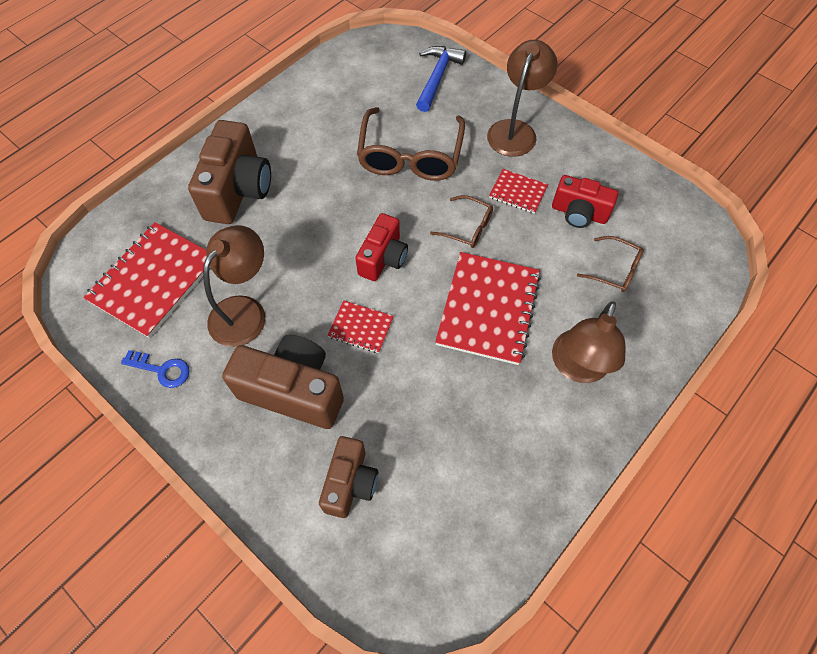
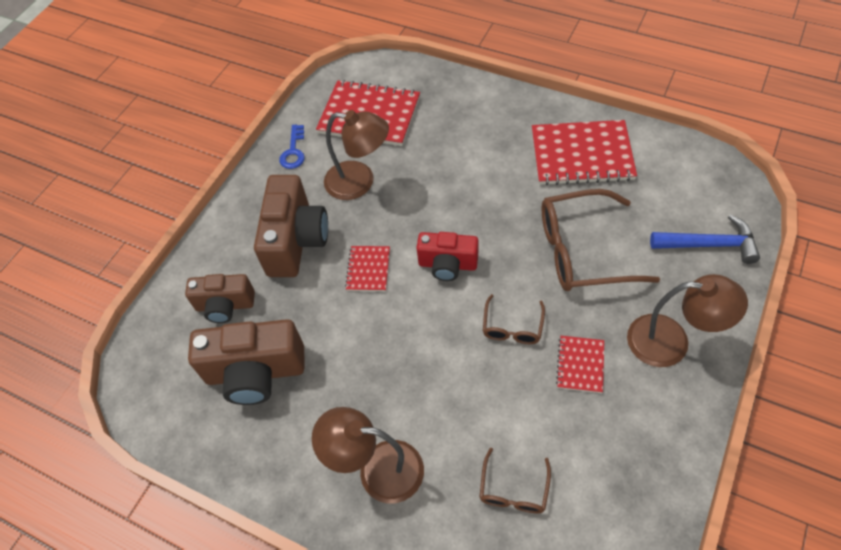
camera: 80 degrees right, 5 degrees down
brown camera [188,120,271,224] -> brown camera moved to [188,319,304,405]
red notebook [435,252,541,365] -> red notebook moved to [532,120,637,186]
red camera [552,175,618,228] -> none

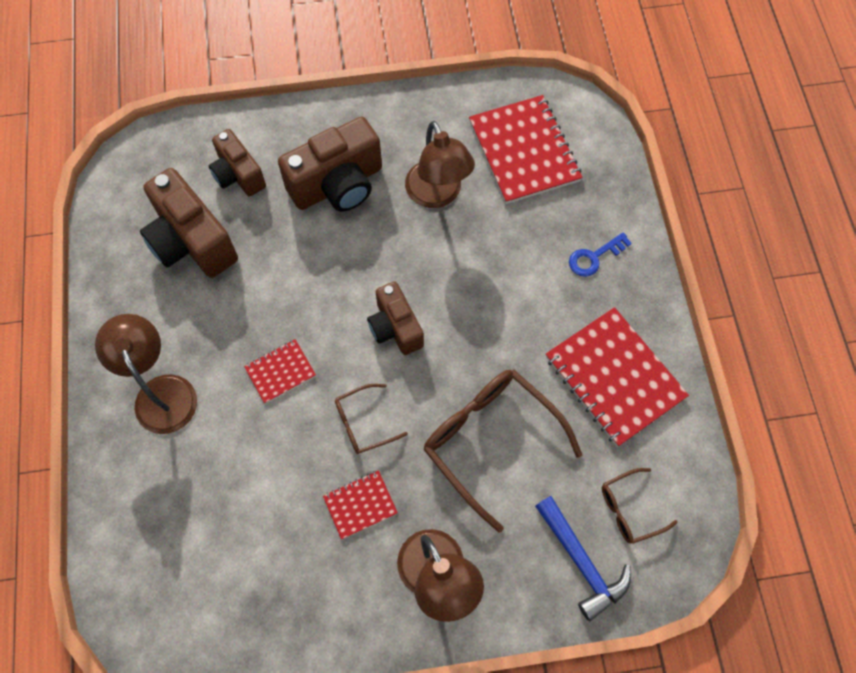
camera: 50 degrees right, 10 degrees up
blue key [279,125,305,169] -> blue key moved to [569,232,632,277]
red notebook [345,246,390,291] -> red notebook moved to [244,339,316,404]
red camera [416,232,478,281] -> brown camera [367,281,424,355]
brown glasses [480,448,551,513] -> brown glasses moved to [602,468,678,544]

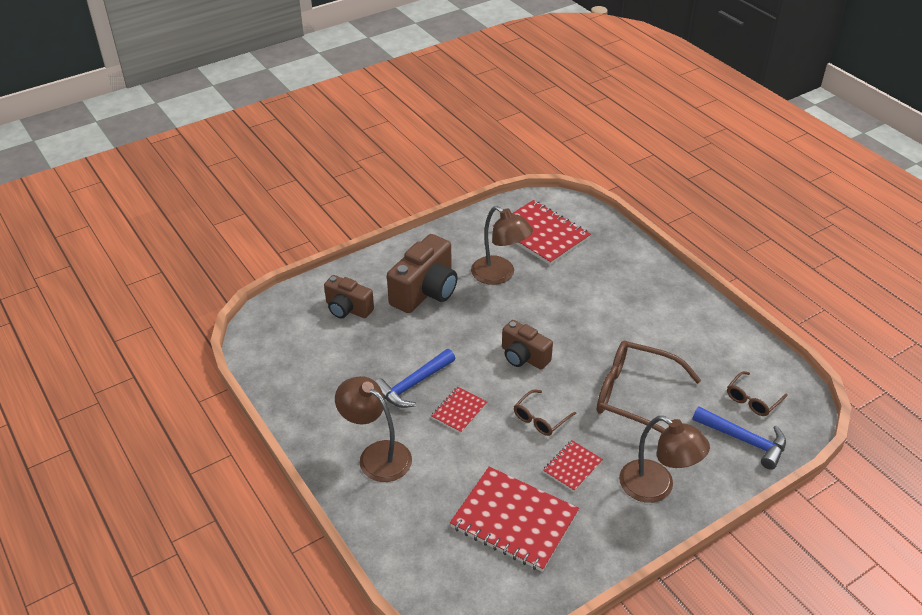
camera: 25 degrees left, 25 degrees down
brown camera [140,168,238,278] -> none
red notebook [546,307,689,447] -> red notebook moved to [450,467,579,572]
blue key [569,232,632,277] -> none
none -> blue hammer [375,349,455,408]

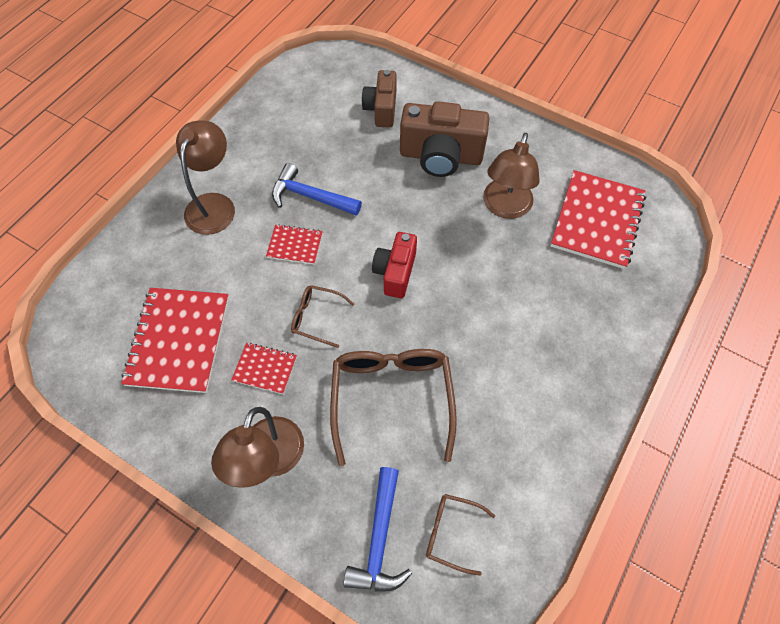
camera: 65 degrees right, 20 degrees up
brown camera [502,320,553,370] -> red camera [372,232,417,298]

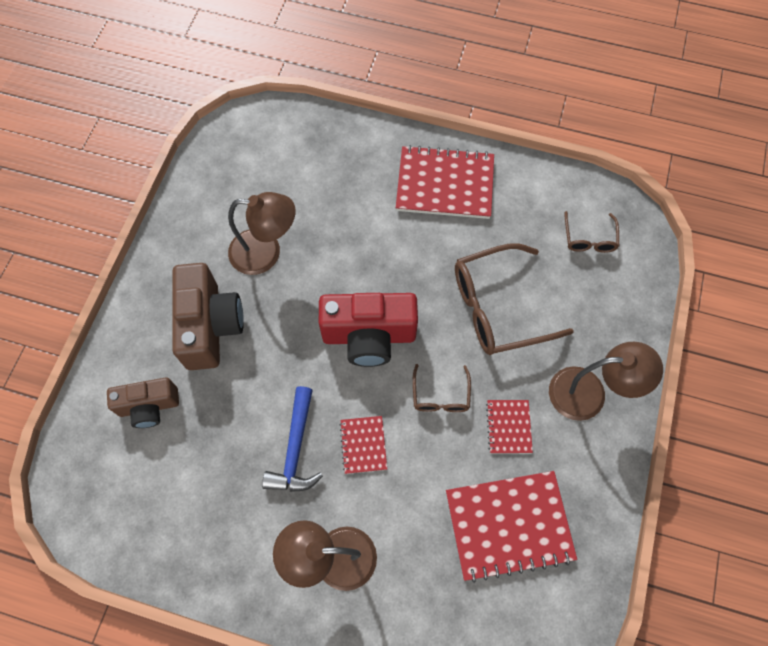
camera: 105 degrees left, 5 degrees up
blue hammer [343,467,412,592] -> none
red camera [372,232,417,298] -> red camera [319,293,418,367], size x1.59
red notebook [551,170,646,269] -> red notebook moved to [396,145,494,219]

